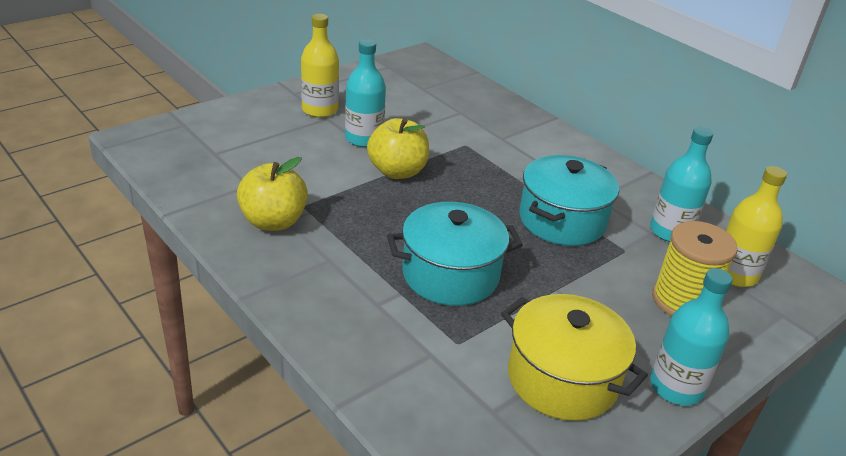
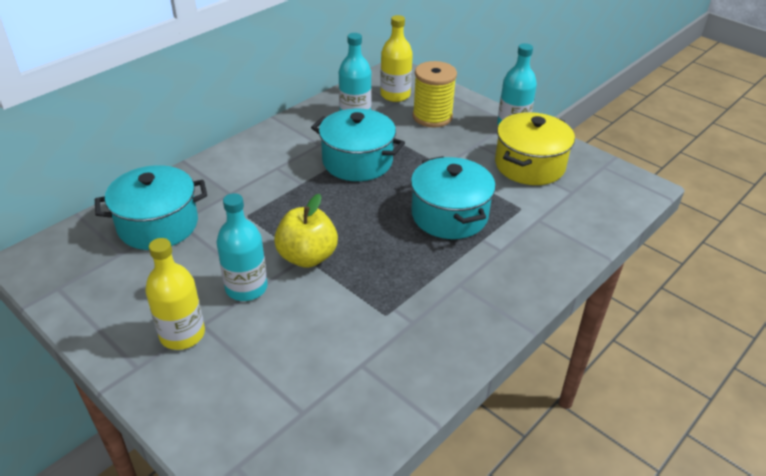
camera: 95 degrees left, 5 degrees up
yellow apple [237,157,308,231] -> none
none -> turquoise pot [95,165,207,250]

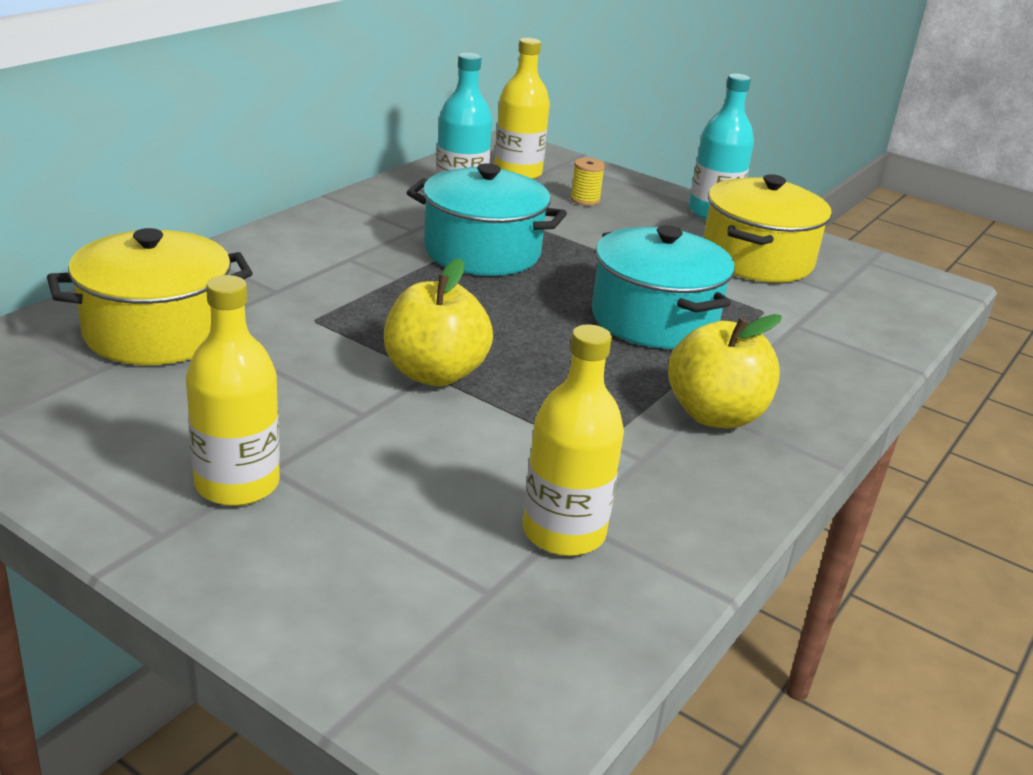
camera: 10 degrees left, 10 degrees down
turquoise pot [95,165,207,250] -> yellow pot [47,228,253,365]
turquoise bottle [216,193,268,301] -> none
yellow spool [412,61,457,128] -> yellow spool [570,158,605,206], size x0.47
none -> yellow bottle [523,324,624,556]
none -> yellow apple [668,314,782,428]

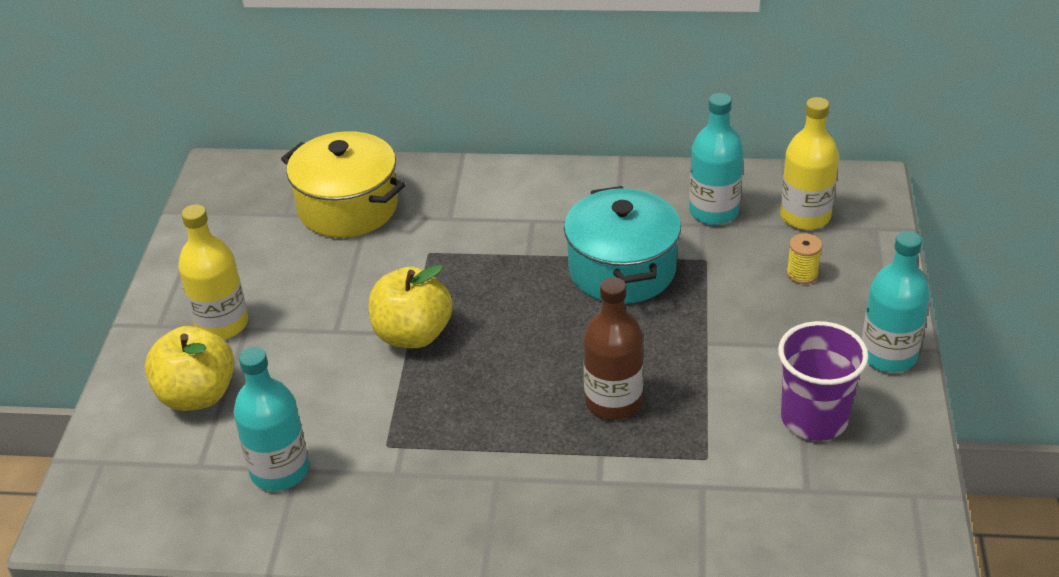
camera: 65 degrees right, 10 degrees up
yellow bottle [523,324,624,556] -> turquoise bottle [233,347,309,491]
turquoise pot [592,225,735,349] -> brown bottle [583,277,644,420]
yellow apple [668,314,782,428] -> yellow apple moved to [145,326,235,411]
yellow pot [703,174,832,283] -> purple cup [778,321,869,441]

